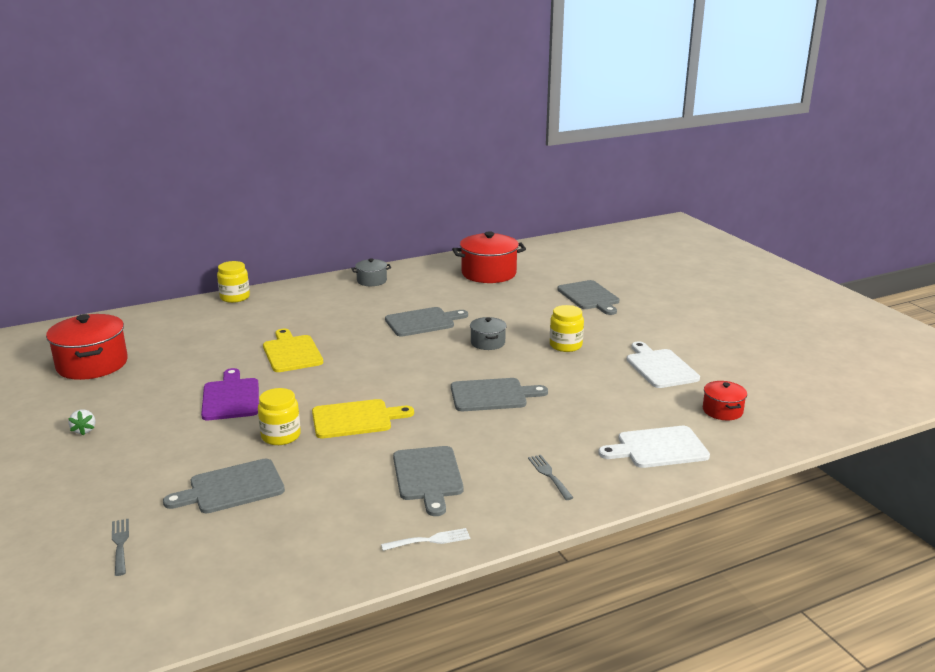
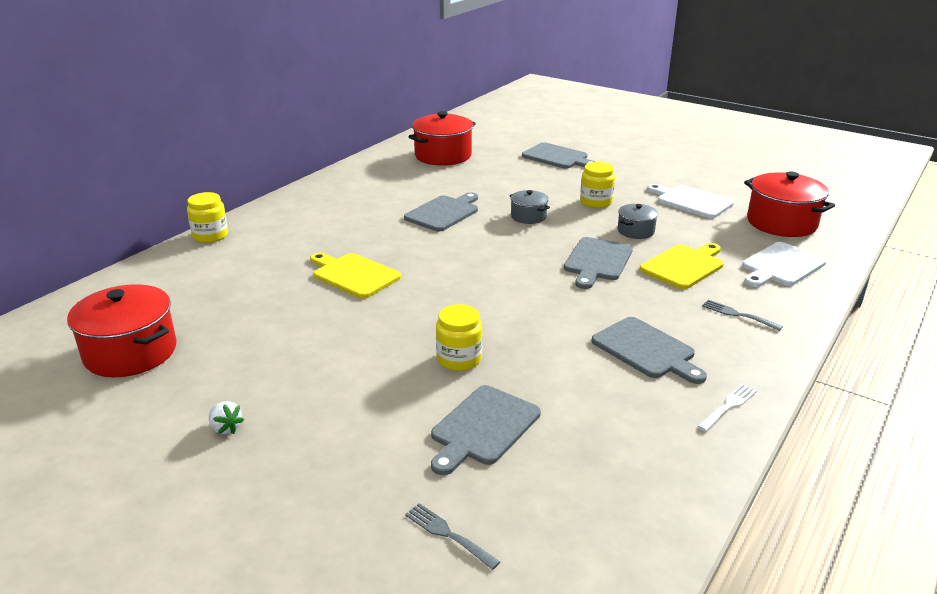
camera: 30 degrees left, 5 degrees up
purple cutting board [201,368,259,420] -> none
yellow cutting board [312,399,414,438] -> yellow cutting board moved to [639,243,724,289]
grey pot [351,259,391,286] -> grey pot moved to [618,204,658,239]
grey cutting board [451,378,548,411] -> grey cutting board turned 150 degrees clockwise [564,237,633,289]
red pot [703,381,747,420] -> red pot [744,172,835,237], size x1.88

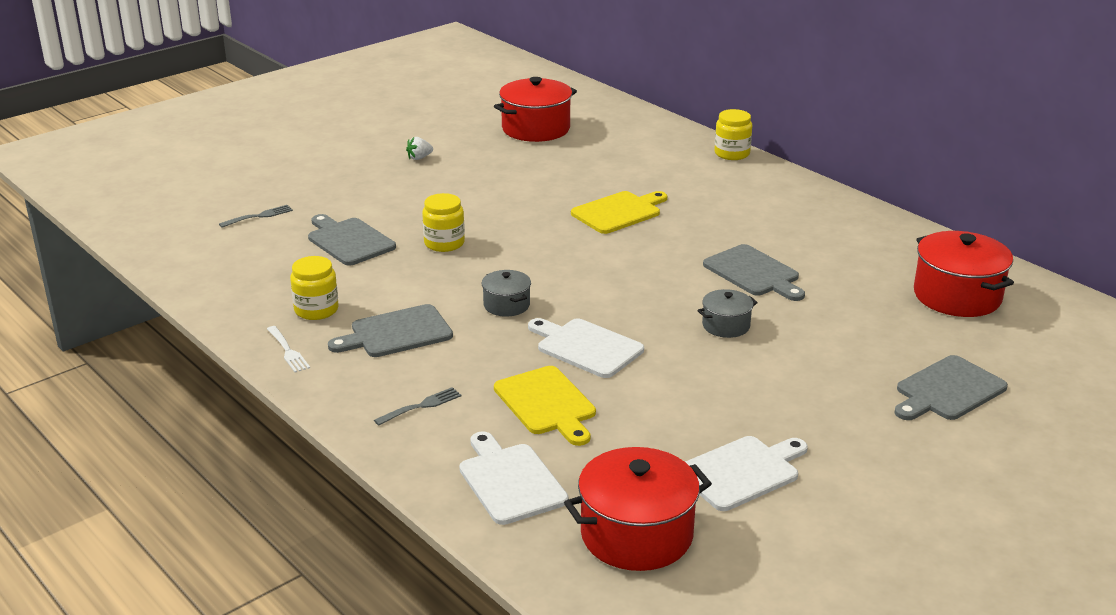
camera: 105 degrees right, 0 degrees up
grey cutting board [564,237,633,289] -> white cutting board [528,318,644,378]
yellow jar [580,162,615,208] -> yellow jar moved to [290,256,339,320]
grey pot [618,204,658,239] -> grey pot moved to [482,270,531,317]

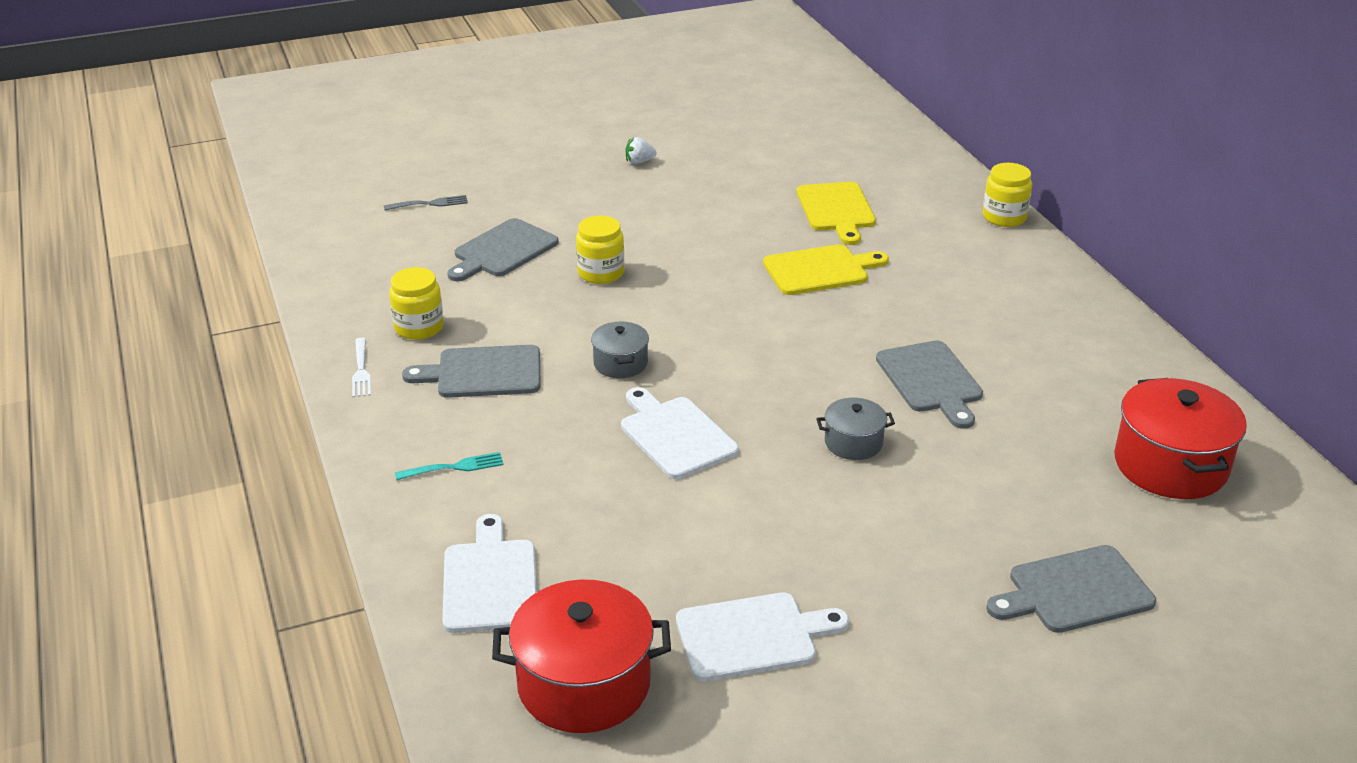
camera: 20 degrees right, 5 degrees up
grey cutting board [308,214,396,266] -> grey cutting board turned 120 degrees counterclockwise [447,218,559,281]
grey fork [374,387,462,426] -> turquoise fork [395,452,504,480]
red pot [494,77,577,142] -> none
yellow cutting board [494,366,596,446] -> yellow cutting board moved to [797,182,876,245]

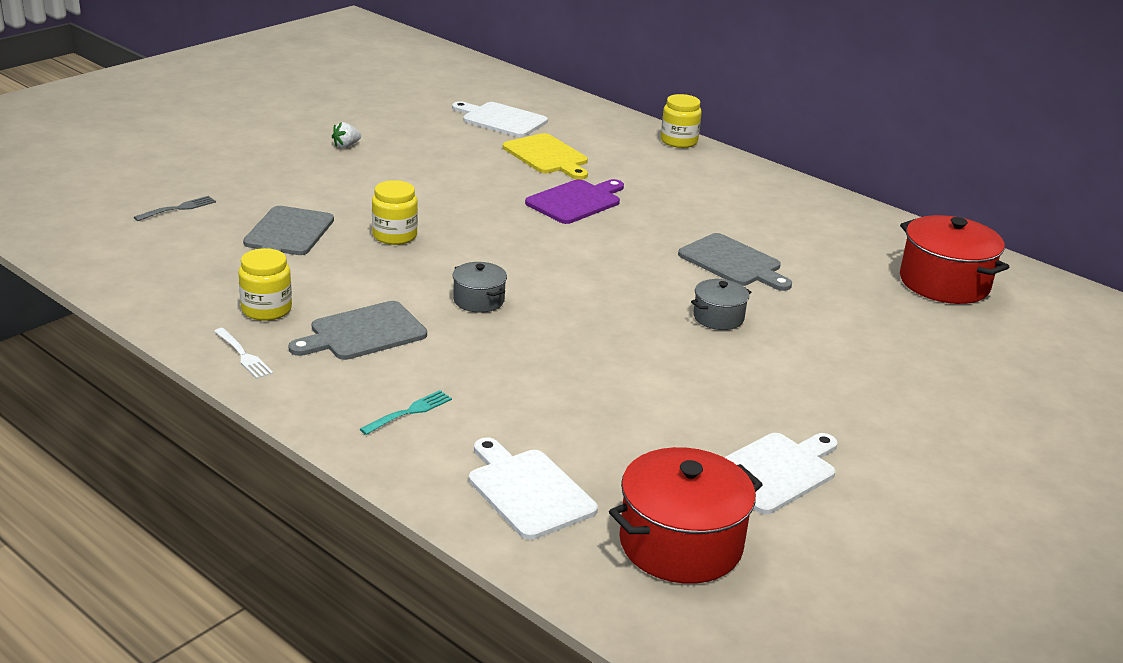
camera: 30 degrees left, 5 degrees down
white cutting board [621,387,739,479] -> white cutting board moved to [452,101,548,137]
yellow cutting board [763,244,889,295] -> purple cutting board [525,179,624,224]
grey cutting board [986,545,1156,633] -> none

